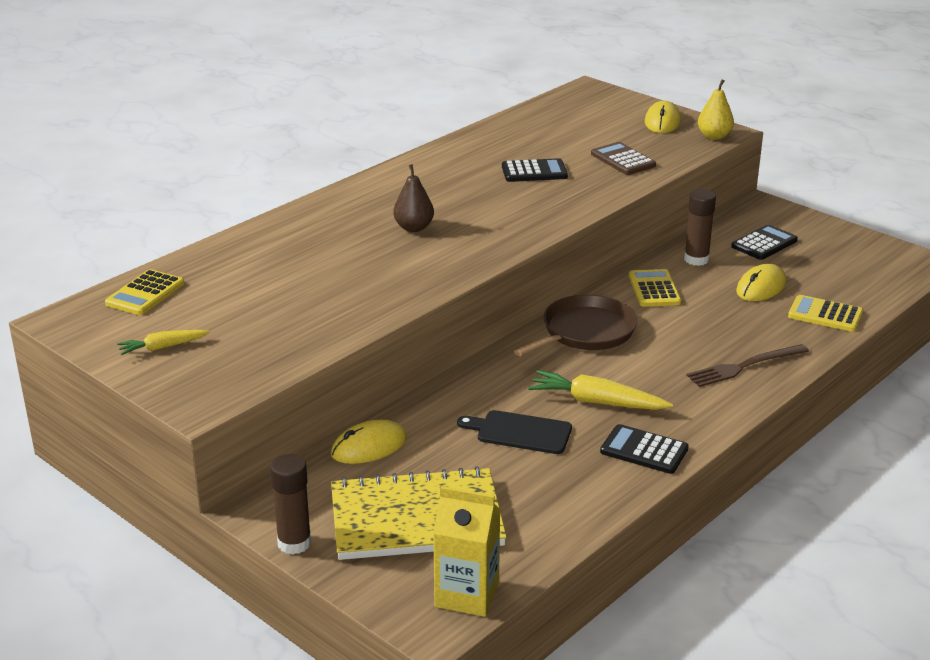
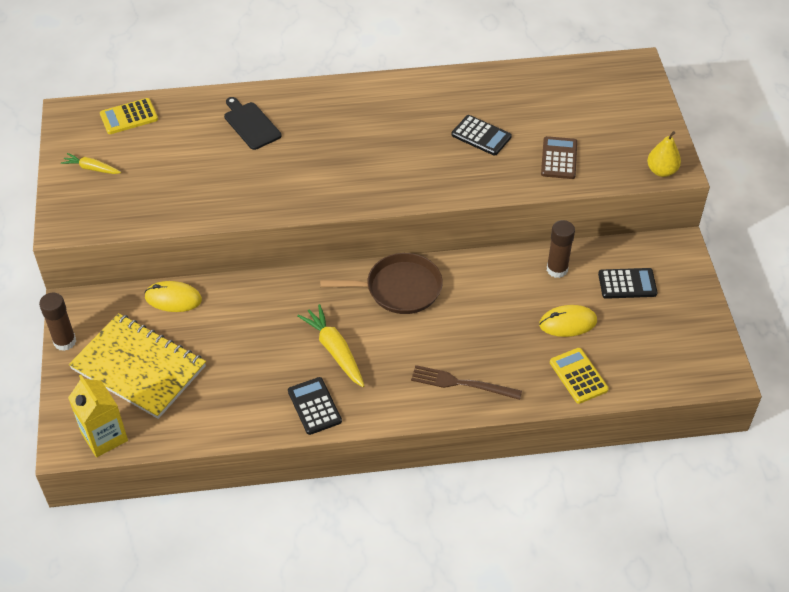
camera: 40 degrees right, 20 degrees up
brown pear [393,164,434,232] -> none
black cutting board [457,410,572,454] -> black cutting board moved to [224,97,282,150]
yellow calculator [629,269,681,307] -> none
yellow mouse [645,101,681,133] -> none

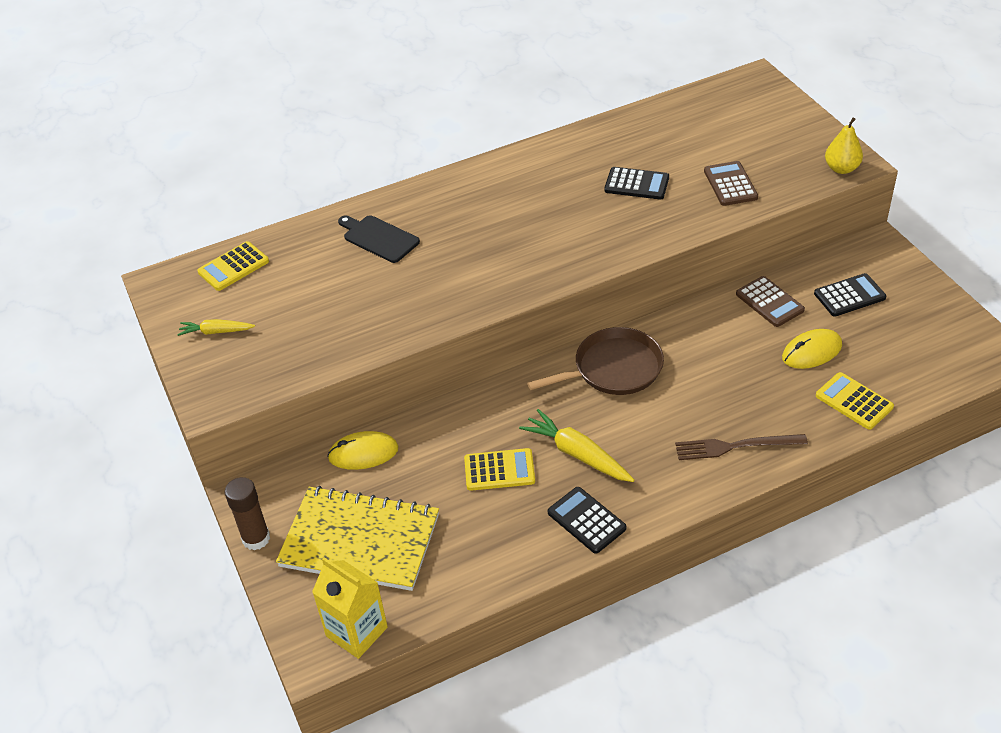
camera: 15 degrees left, 5 degrees down
brown glue stick [547,220,575,278] -> brown calculator [736,276,805,327]
none -> yellow calculator [464,448,535,491]

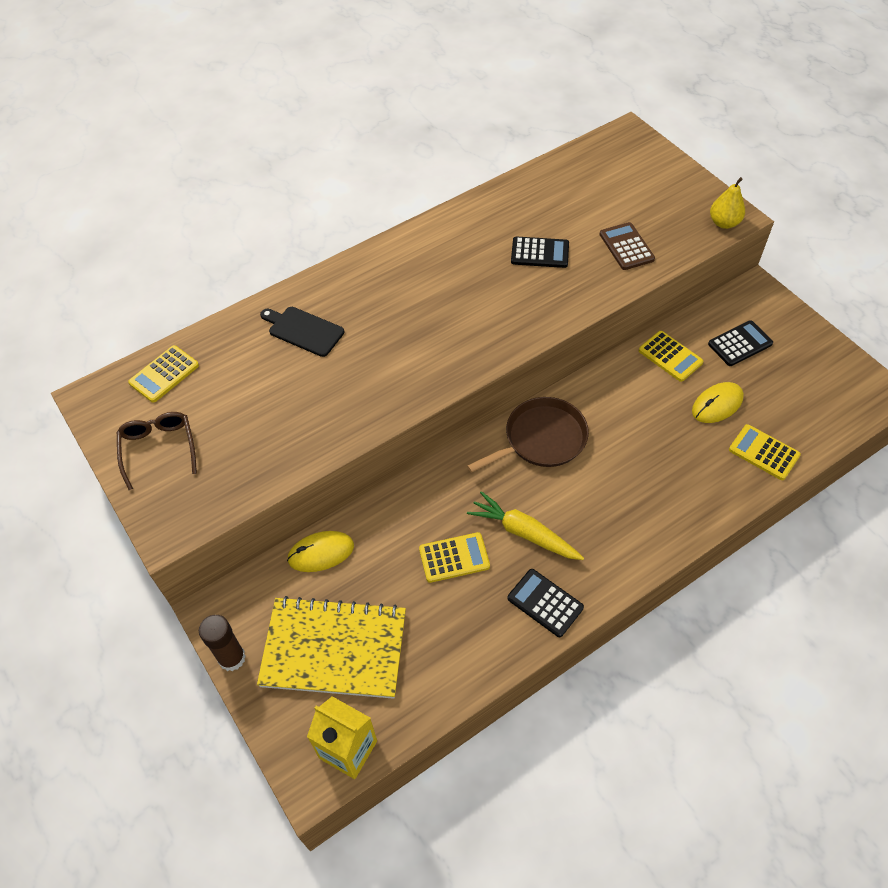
camera: 10 degrees left, 10 degrees up
yellow carrot [177,319,255,336] -> brown glasses [117,412,197,490]
brown fork [675,434,808,460] -> none
brown calculator [736,276,805,327] -> yellow calculator [639,331,703,382]

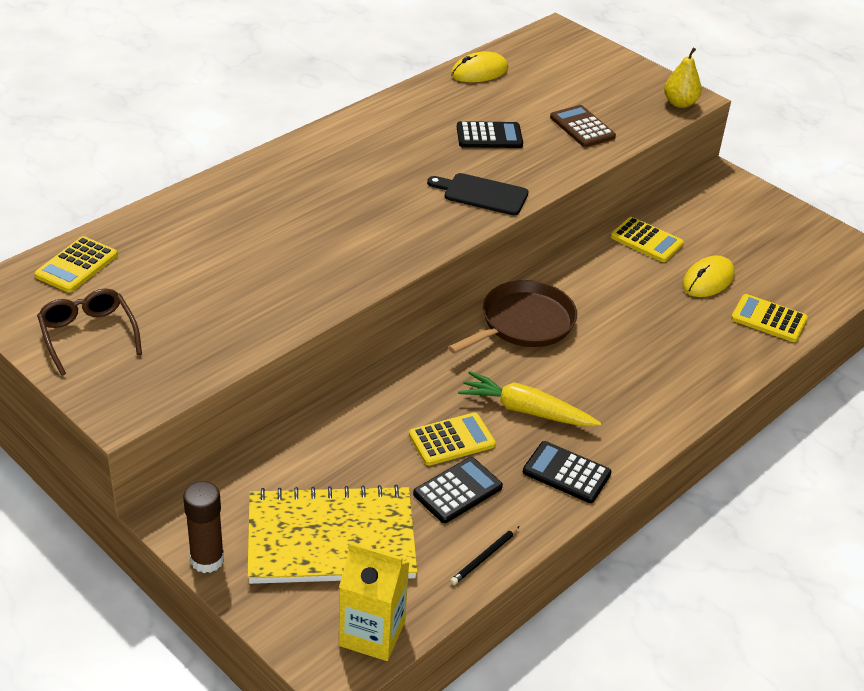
camera: 15 degrees left, 15 degrees down
black cutting board [260,307,344,357] -> black cutting board moved to [427,173,529,215]
yellow mouse [287,531,354,572] -> yellow mouse moved to [451,51,508,82]
black calculator [708,320,773,366] -> black calculator moved to [413,457,503,523]
none -> black pencil [450,526,519,585]

